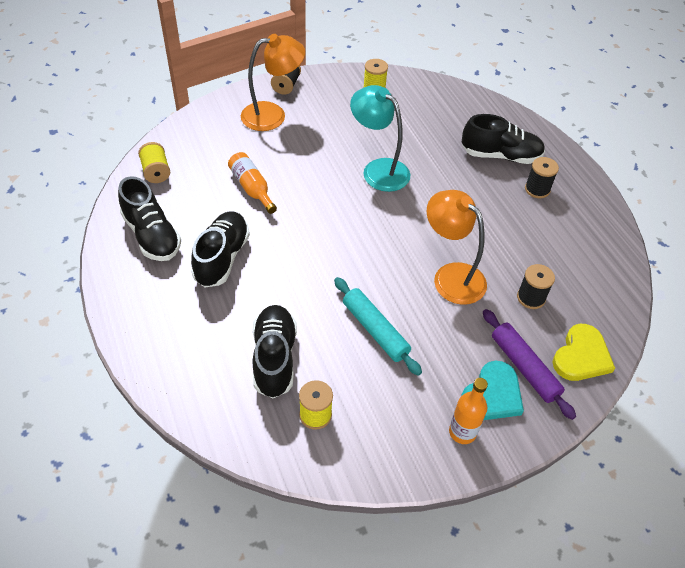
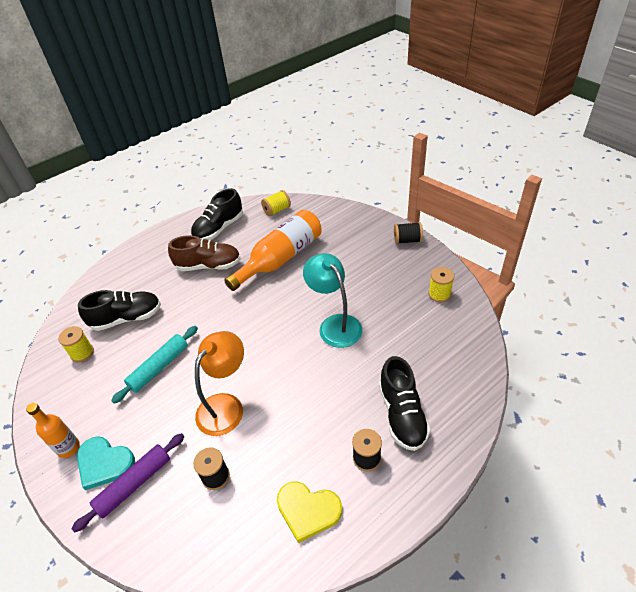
camera: 80 degrees right, 5 degrees down
black shoe [191,211,250,287] -> brown shoe [168,235,241,271]
orange bottle [228,152,277,214] -> orange bottle [224,210,322,291], size x1.86
orange lamp [241,34,305,131] -> none
turquoise lamp [350,85,410,192] -> turquoise lamp turned 60 degrees counterclockwise [303,253,362,348]
yellow heart [552,324,615,381] -> yellow heart moved to [277,481,342,543]

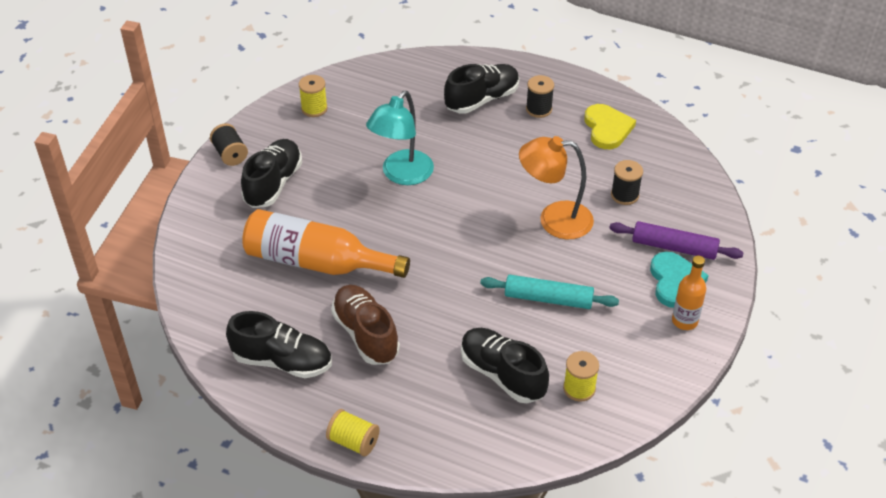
camera: 120 degrees left, 0 degrees up
yellow spool [261,190,291,216] -> yellow spool moved to [326,409,380,457]
none -> black shoe [241,139,302,208]

